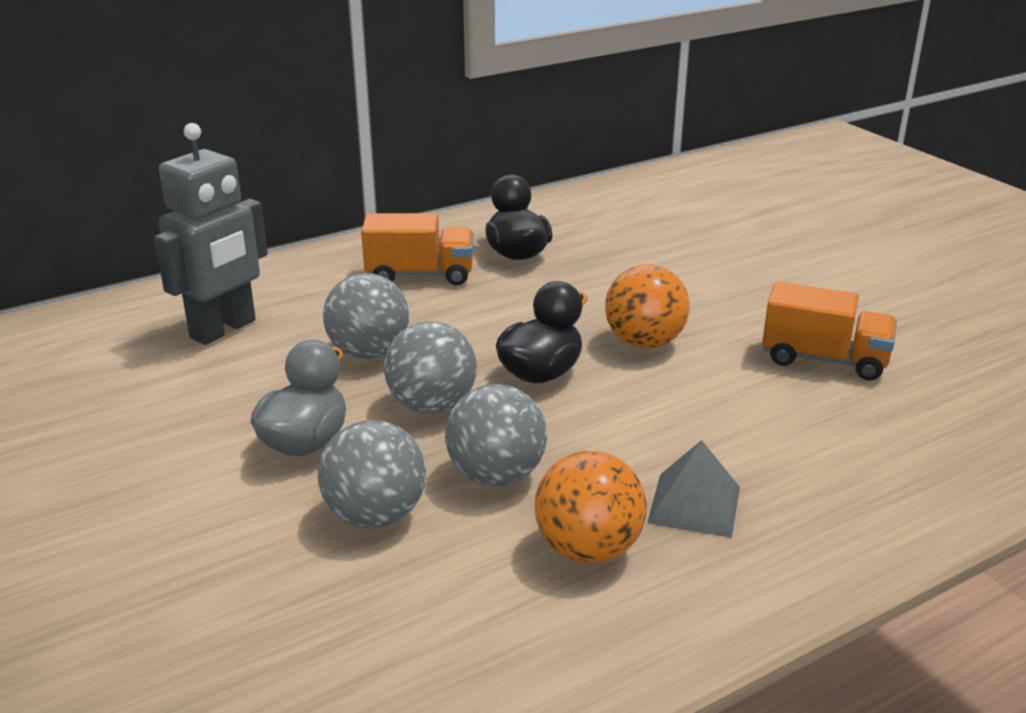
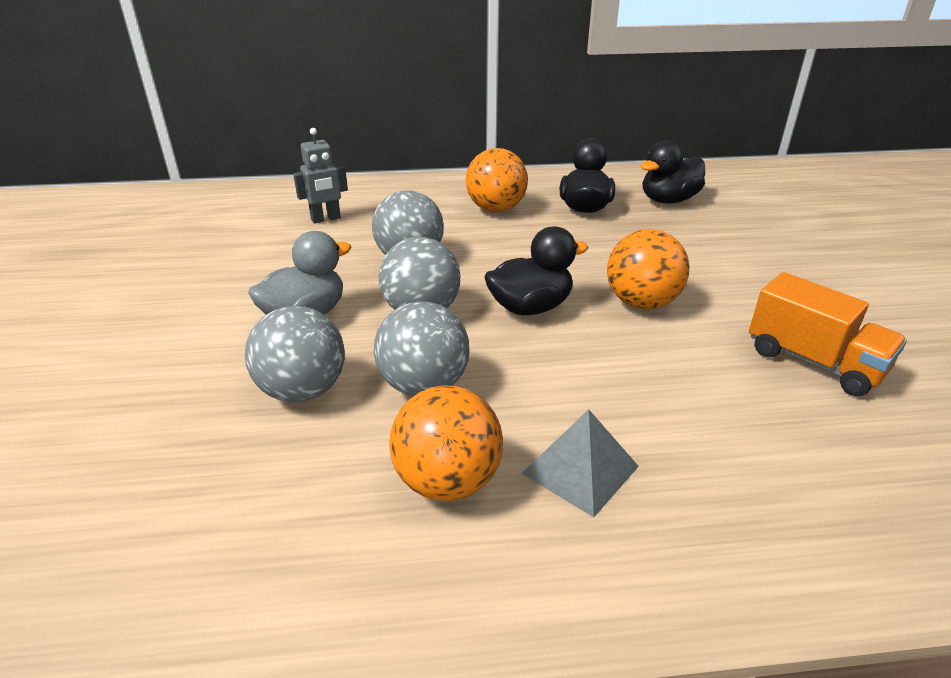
camera: 25 degrees right, 5 degrees up
grey robot [154,123,268,345] -> grey robot [293,128,348,224], size x0.56
orange truck [361,213,473,285] -> orange ball [466,148,528,212]
none -> black duck [640,141,705,204]

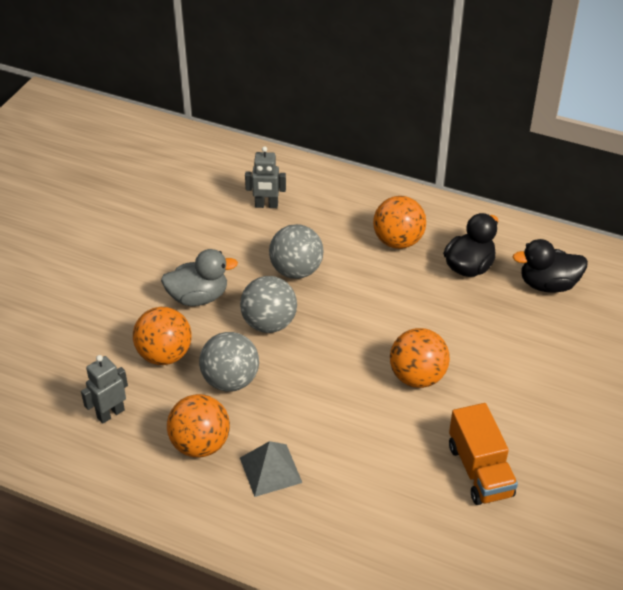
camera: 30 degrees right, 10 degrees up
grey ball [245,306,345,402] -> orange ball [133,307,192,365]
black duck [485,226,588,315] -> none
none -> grey robot [81,355,128,424]

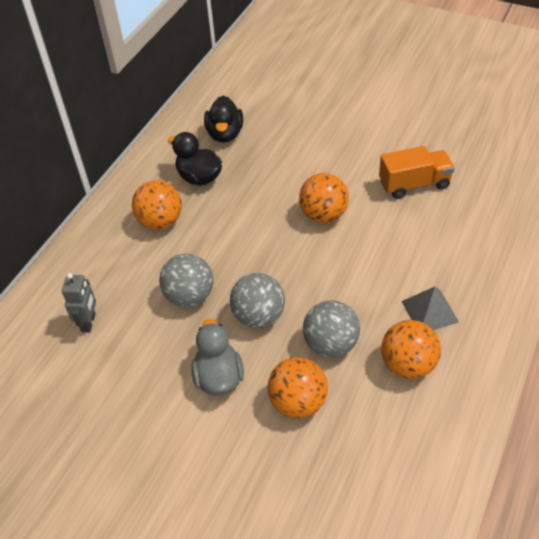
camera: 85 degrees left, 5 degrees up
grey robot [81,355,128,424] -> none

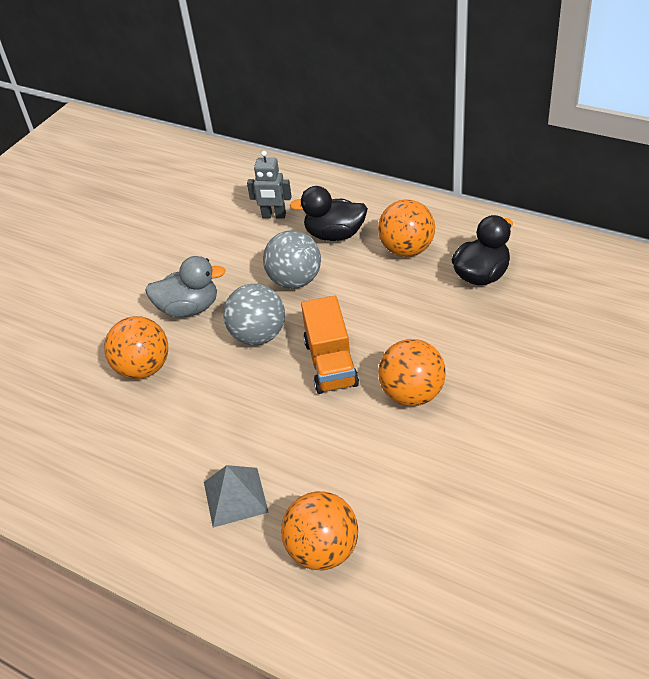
camera: 95 degrees right, 5 degrees down
black duck [204,96,243,143] -> black duck moved to [290,186,368,241]
grey ball [303,300,360,358] -> none
orange truck [379,146,455,199] -> orange truck moved to [301,296,359,394]
orange ball [381,320,441,379] -> orange ball moved to [281,491,358,570]

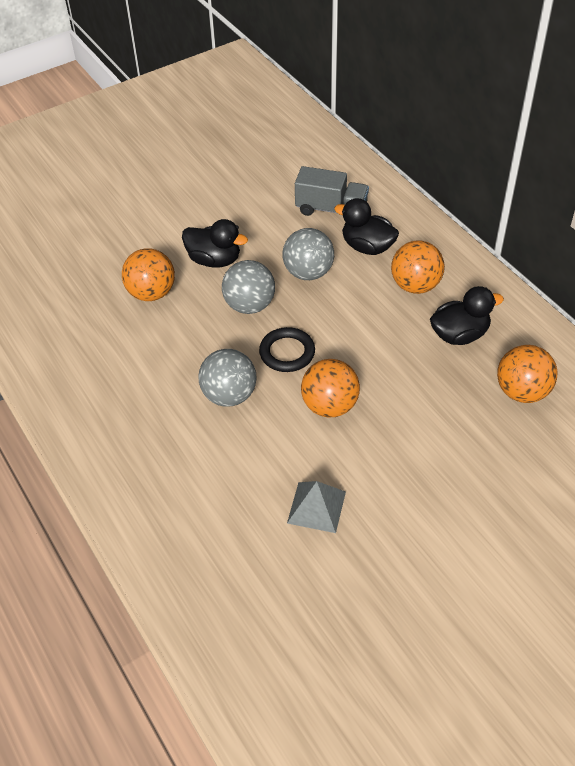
camera: 25 degrees right, 5 degrees up
grey duck [145,256,226,317] -> black duck [182,219,248,267]
grey pyramid [204,465,269,528] -> grey pyramid moved to [287,481,346,533]
grey robot [247,151,292,219] -> grey truck [295,166,369,216]
orange ball [281,491,358,570] -> orange ball moved to [497,345,557,403]
orange truck [301,296,359,394] -> black ring [259,327,315,372]
none -> grey ball [198,349,257,406]

